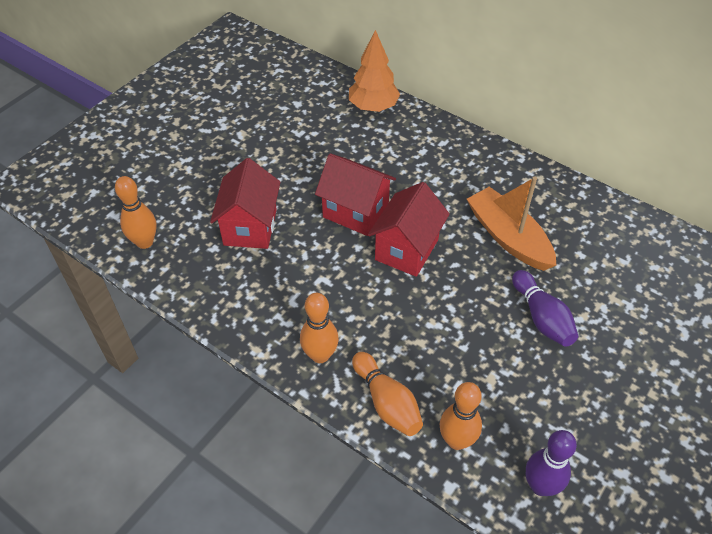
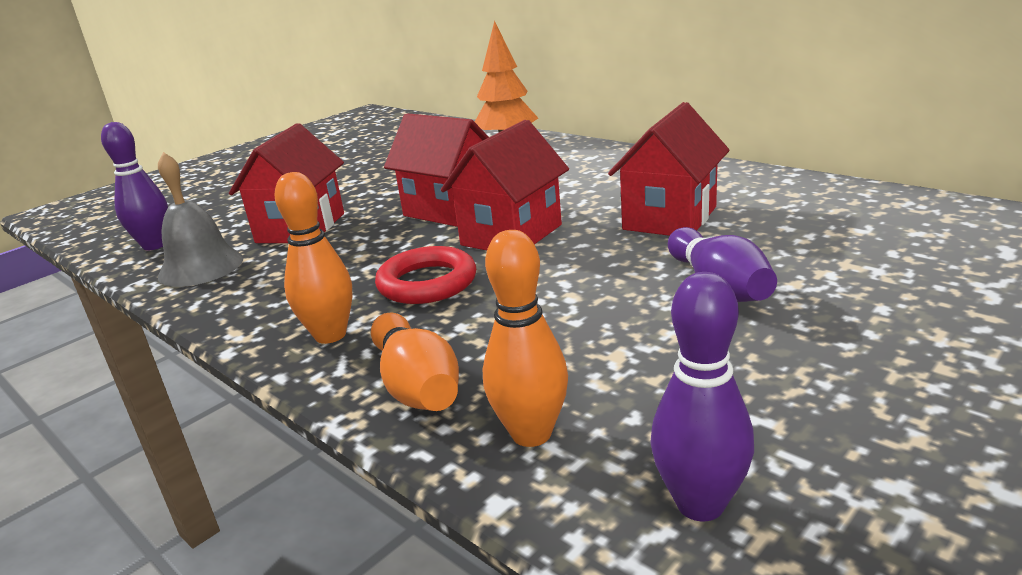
camera: 10 degrees right, 25 degrees down
orange bowling pin [115,176,157,249] -> purple bowling pin [101,122,168,250]
orange boat [467,177,556,271] -> red house [608,102,730,236]
none -> grey bell [158,152,243,287]
none -> red ring [375,246,476,304]

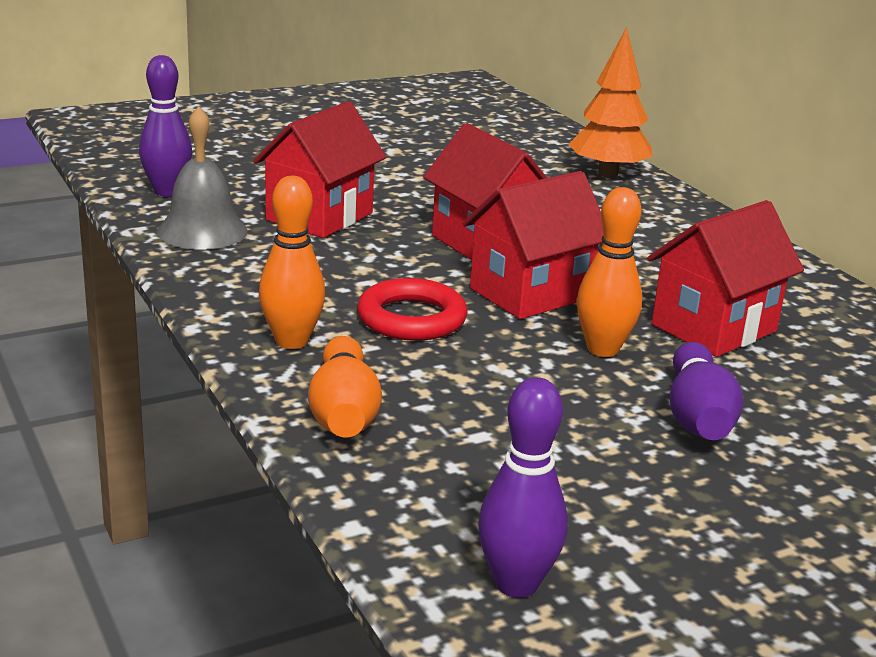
camera: 15 degrees right, 0 degrees up
orange bowling pin [483,230,568,447] -> orange bowling pin moved to [577,187,642,357]

